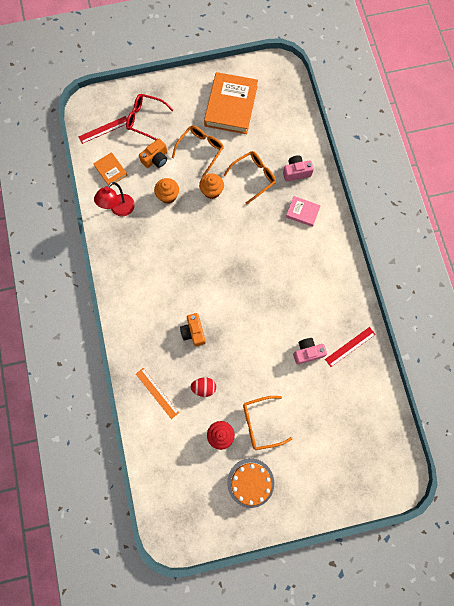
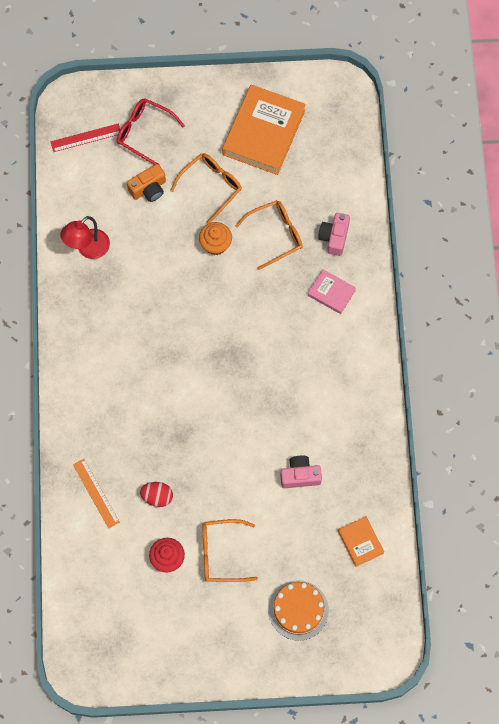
camera: 10 degrees right, 5 degrees down
orange book [93,152,128,186] -> orange book moved to [338,516,384,567]
orange cupcake [154,178,179,203] -> none
orange camera [180,313,206,346] -> none
orange cake [227,458,274,508] -> orange cake moved to [268,580,329,641]
pink camera [283,155,314,181] -> pink camera turned 75 degrees counterclockwise [318,213,350,256]
red ruler [325,327,376,367] -> none

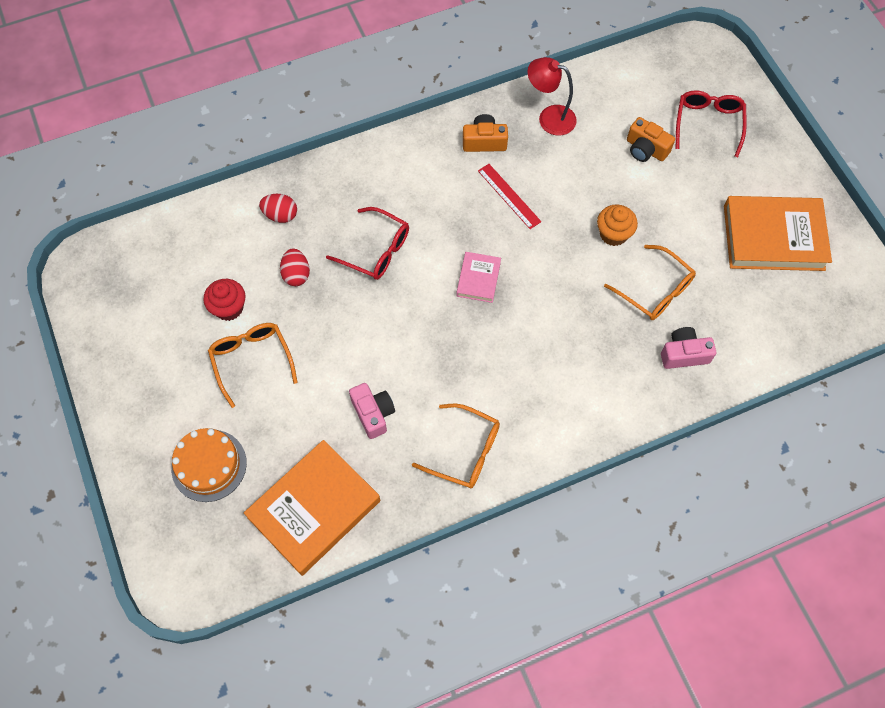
camera: 70 degrees right, 5 degrees down
red ruler [50,123,120,152] -> red ruler moved to [478,164,542,229]
orange ruler [73,459,120,529] -> red egg [259,194,297,223]
orange glasses [170,153,242,224] -> orange glasses moved to [412,404,500,489]
pink book [308,269,356,314] -> pink book moved to [456,252,501,303]
orange book [338,516,384,567] -> orange book [244,440,380,576], size x2.04
none -> red glasses [326,207,409,280]
none -> orange camera [463,114,508,152]

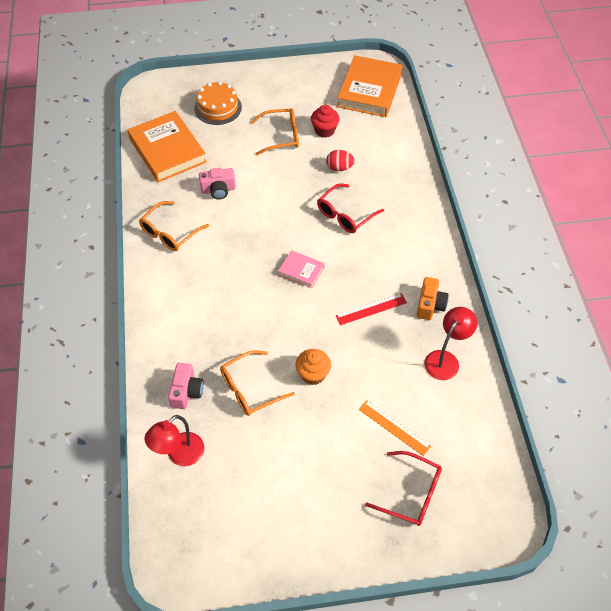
camera: 105 degrees right, 10 degrees down
red egg [259,194,297,223] -> none
orange camera [627,117,675,162] -> orange ruler [359,400,431,456]
orange book [724,196,832,271] -> orange book moved to [337,55,403,117]
none -> red lamp [145,415,204,466]

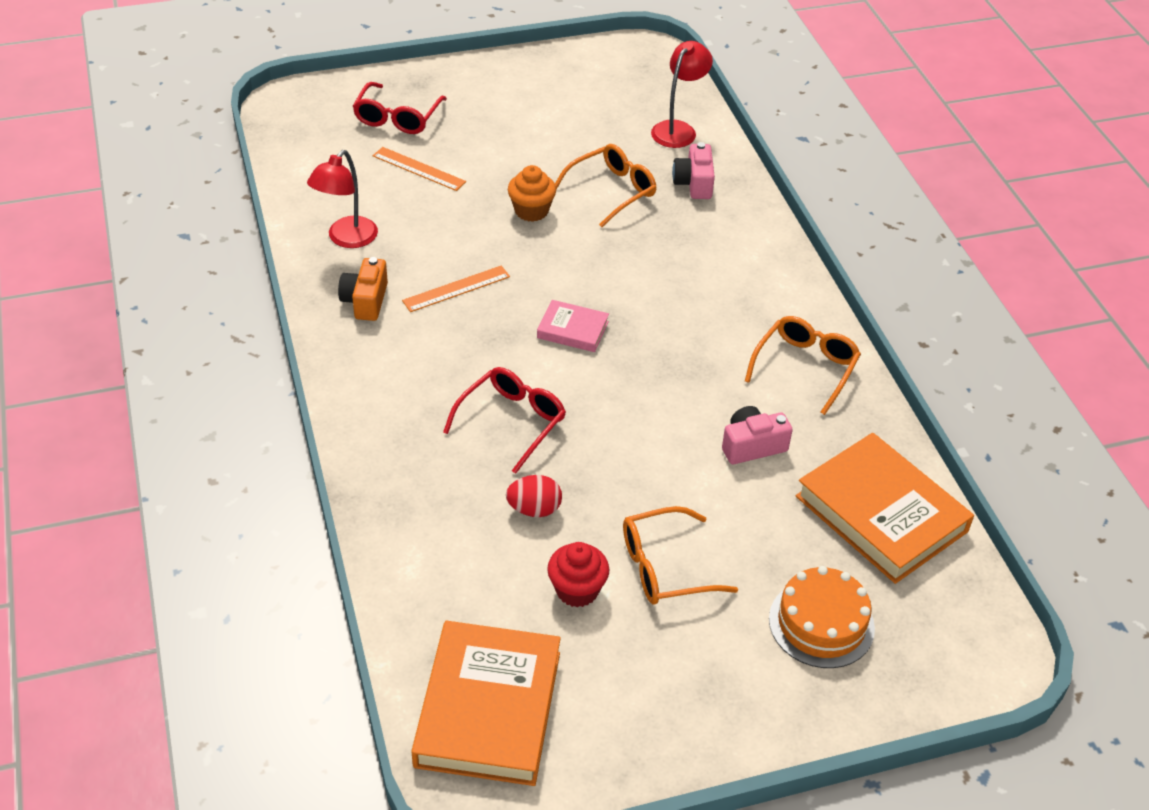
camera: 170 degrees right, 10 degrees down
red ruler [336,293,407,325] -> orange ruler [402,266,510,312]
red glasses [365,451,442,526] -> red glasses turned 90 degrees counterclockwise [353,82,447,134]

